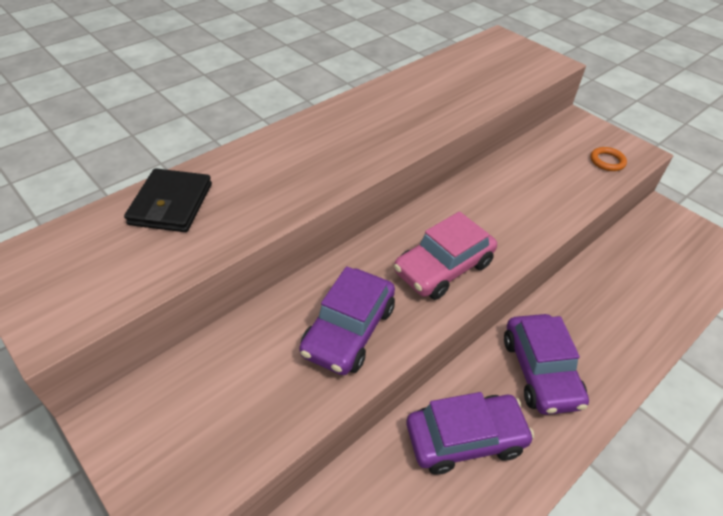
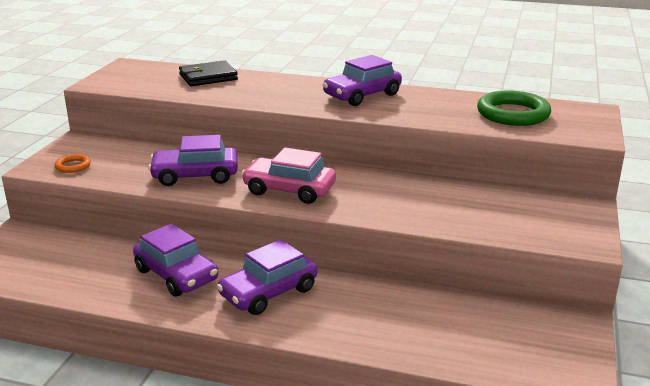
camera: 60 degrees right, 20 degrees down
orange ring [590,147,627,171] -> orange ring moved to [55,154,91,173]
none -> purple car [323,55,402,106]
none -> green ring [477,90,551,126]

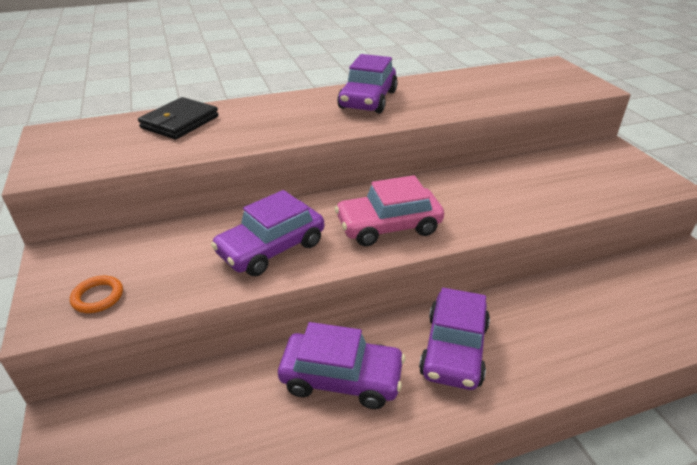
camera: 35 degrees left, 10 degrees up
green ring [477,90,551,126] -> none

